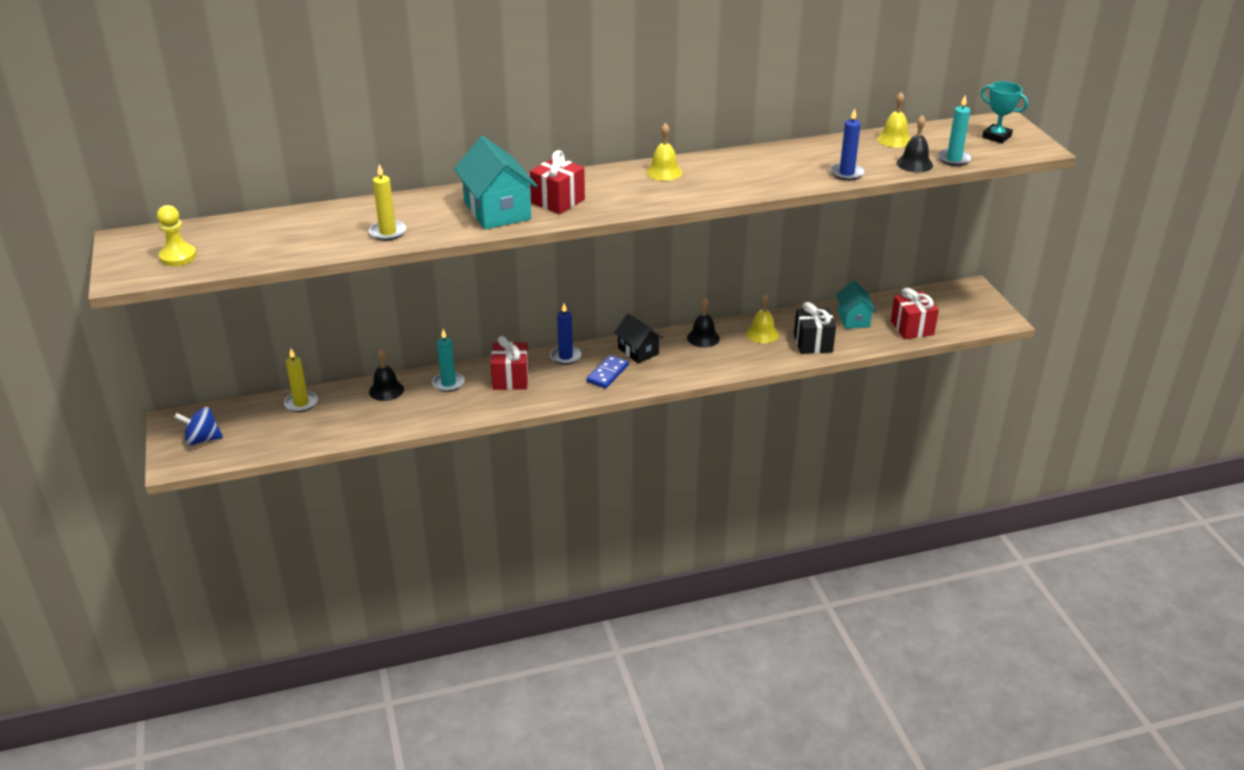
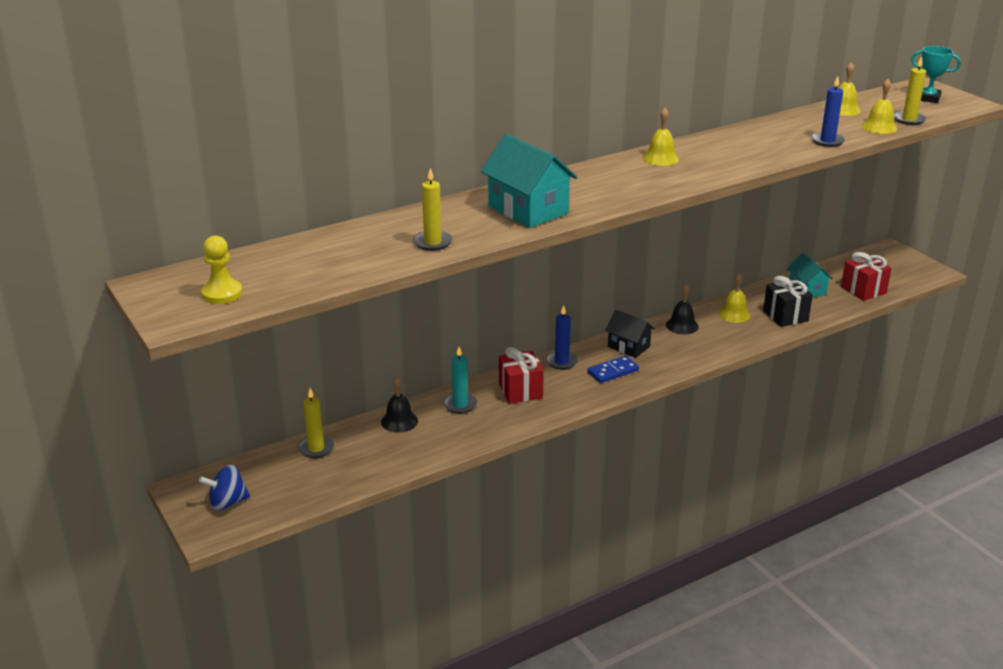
camera: 15 degrees left, 5 degrees down
red gift [530,150,585,214] -> none
blue domino [587,355,629,388] -> blue domino turned 45 degrees clockwise [587,356,639,383]
black bell [897,115,933,173] -> yellow bell [862,79,897,134]
turquoise candle [938,95,972,166] -> yellow candle [893,56,927,125]

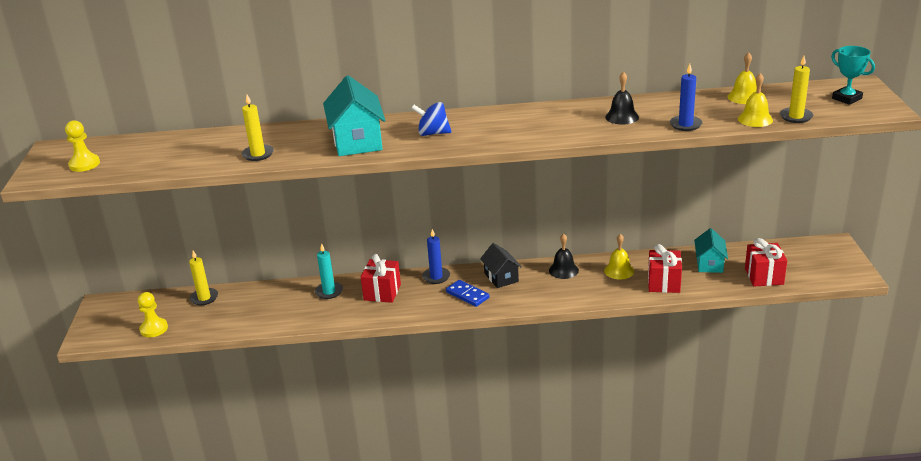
camera: 30 degrees right, 0 degrees up
blue spinning top [199,465,250,511] -> blue spinning top moved to [411,102,451,136]
black bell [381,377,418,433] -> black bell moved to [605,71,639,125]
blue domino [587,356,639,383] -> blue domino turned 45 degrees clockwise [446,280,489,307]
yellow bell [643,108,679,166] -> none
black gift [763,276,813,327] -> red gift [648,244,682,293]
none -> yellow pawn [138,292,168,337]

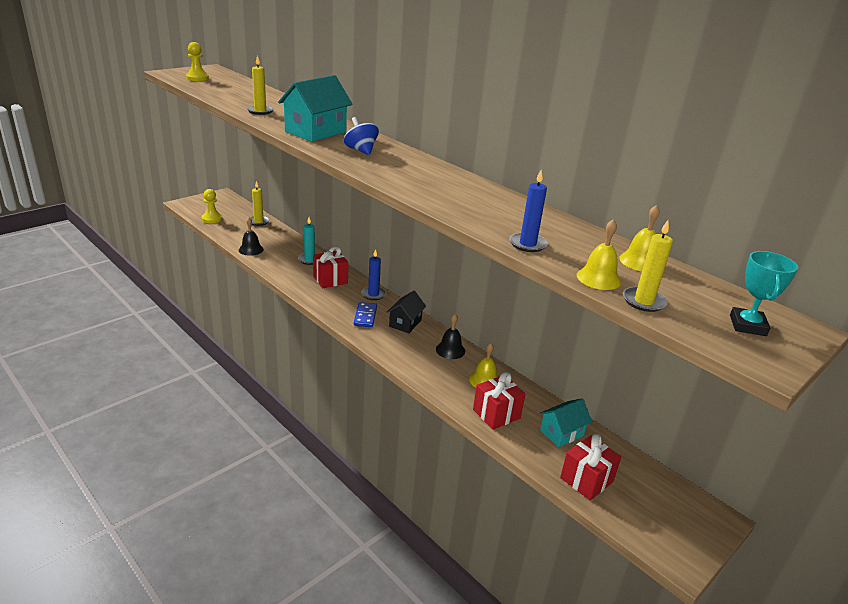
camera: 45 degrees right, 0 degrees up
black bell [605,71,639,125] -> black bell moved to [239,217,264,256]

